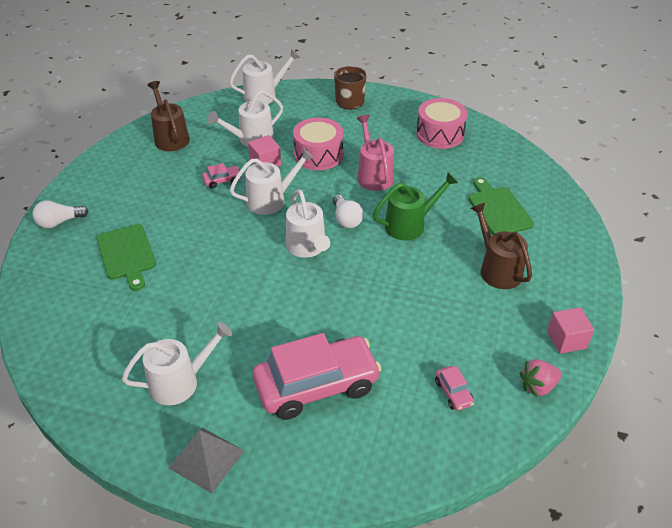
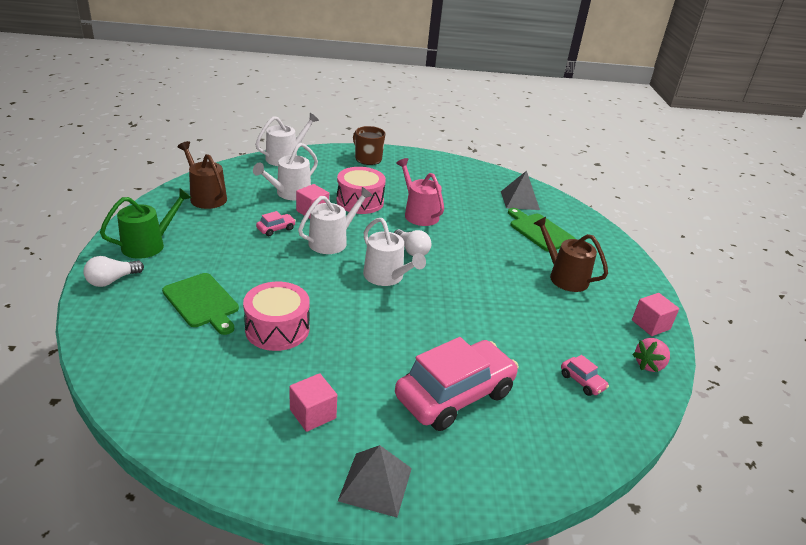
camera: 20 degrees left, 10 degrees down
white watering can [122,322,232,405] -> pink cube [289,373,337,432]
green watering can [373,173,458,241] -> green watering can moved to [100,188,192,259]
pink drum [416,98,467,149] -> pink drum moved to [243,282,310,351]
none -> grey pyramid [501,171,540,210]

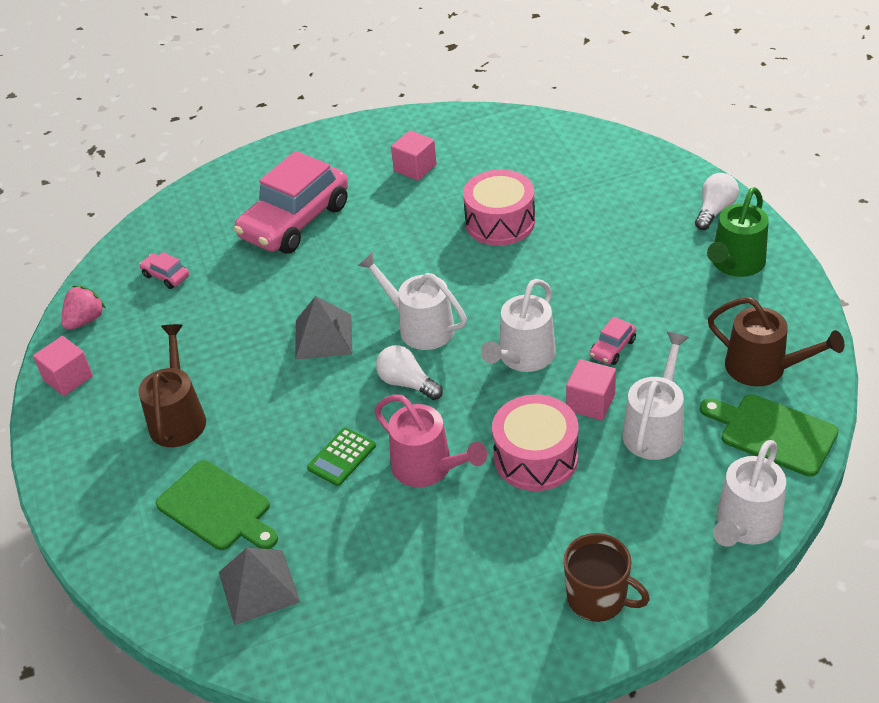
camera: 170 degrees right, 10 degrees up
green cutting board [162,273,239,335] -> green cutting board moved to [700,394,839,477]
grey pyramid [338,445,412,518] -> grey pyramid moved to [295,296,352,360]
brown watering can [533,217,608,292] -> brown watering can turned 120 degrees counterclockwise [138,324,206,447]
none -> green calculator [307,427,376,486]

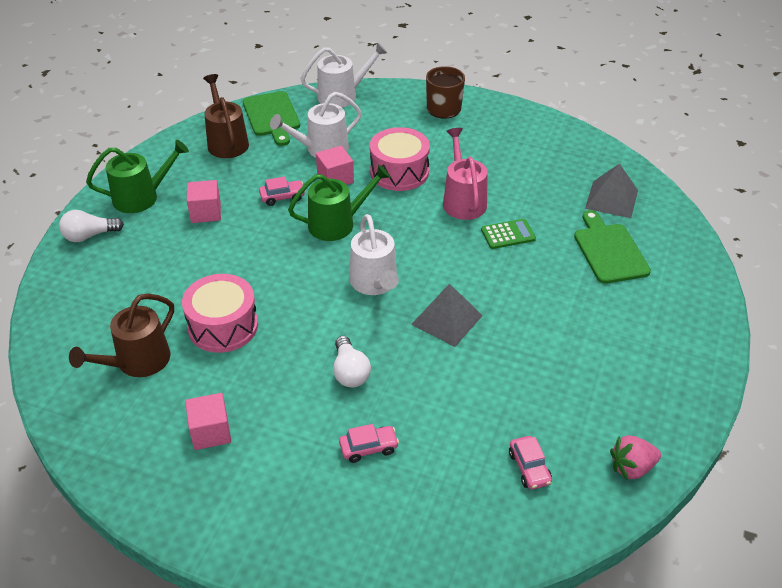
camera: 145 degrees left, 0 degrees up
pink cube [33,336,93,396] -> pink cube moved to [187,180,221,223]
brown watering can [138,324,206,447] -> brown watering can moved to [69,294,174,377]
pink car [234,151,348,254] -> pink car [339,424,399,463], size x0.40
white light bulb [376,345,443,400] -> white light bulb moved to [333,336,371,387]
white watering can [481,279,556,372] -> green watering can [288,165,390,241]

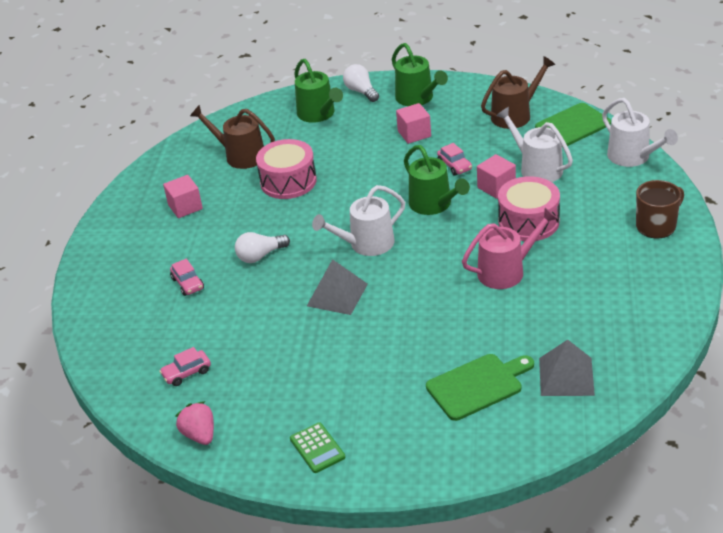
camera: 80 degrees right, 5 degrees down
green calculator [481,219,536,249] -> green calculator moved to [290,422,345,473]
none -> green watering can [294,59,343,123]

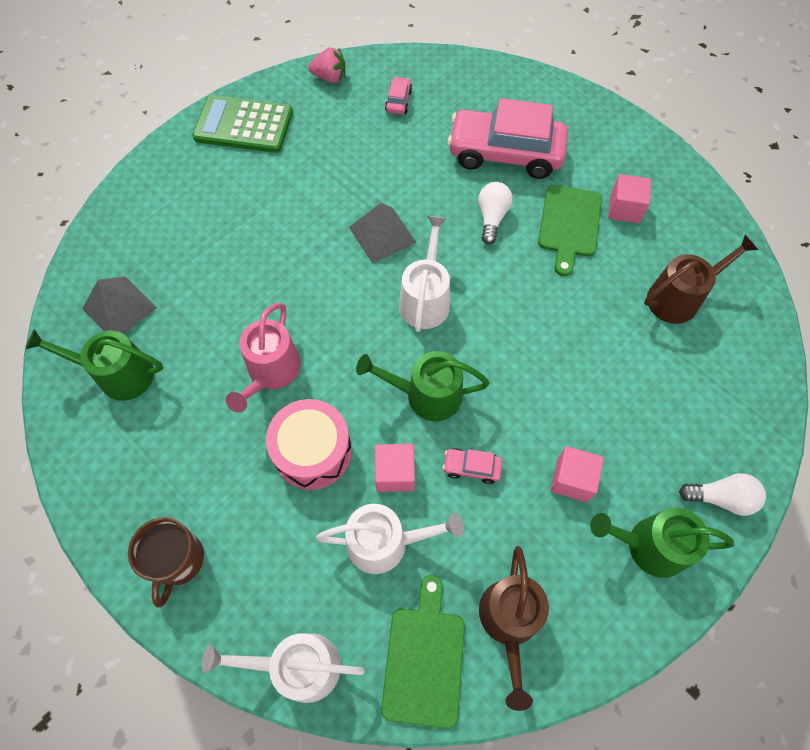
camera: 125 degrees right, 25 degrees up
pink car [170,259,204,296] -> pink car [447,98,568,179], size x2.48
pink drum [256,139,317,199] -> none
green calculator [290,422,345,473] -> green calculator [192,95,293,153], size x1.91
green watering can [294,59,343,123] -> green watering can moved to [25,329,163,401]
green cutting board [426,354,534,421] -> green cutting board moved to [538,185,602,276]

